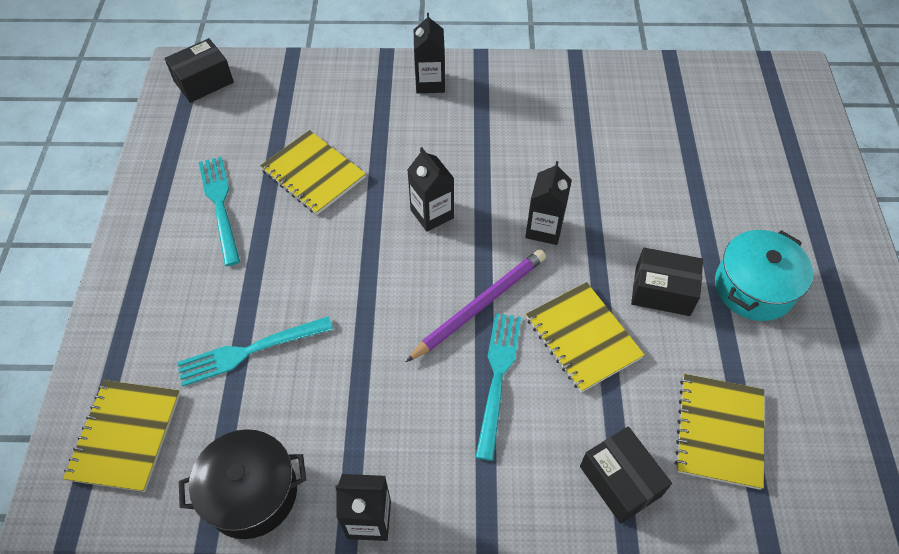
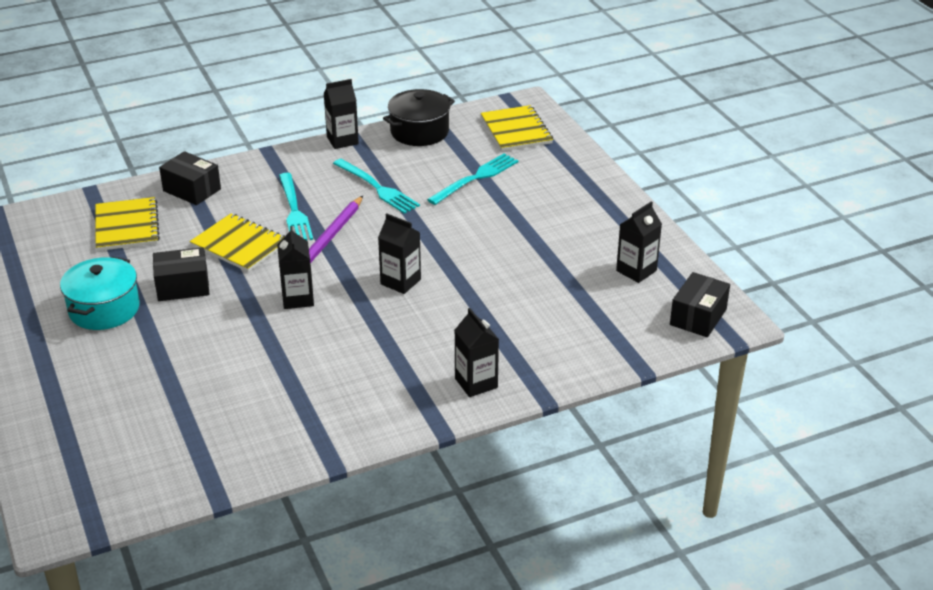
camera: 155 degrees right, 20 degrees down
turquoise fork [199,157,240,266] -> turquoise fork moved to [333,159,420,214]
yellow notebook [260,130,366,215] -> none
none -> black carton [616,202,662,283]

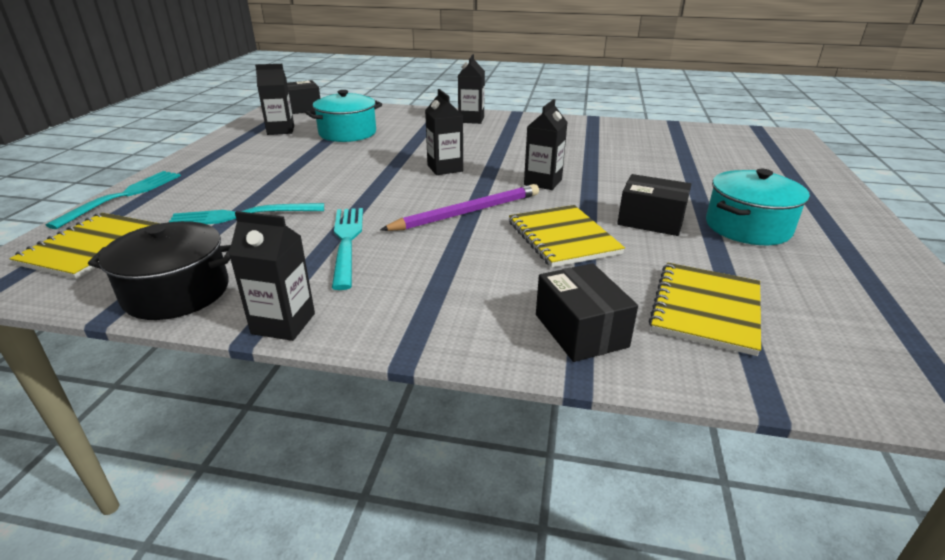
camera: 145 degrees left, 5 degrees down
turquoise fork [279,173,313,240] -> turquoise fork moved to [46,171,181,229]
none -> turquoise pot [306,90,382,142]

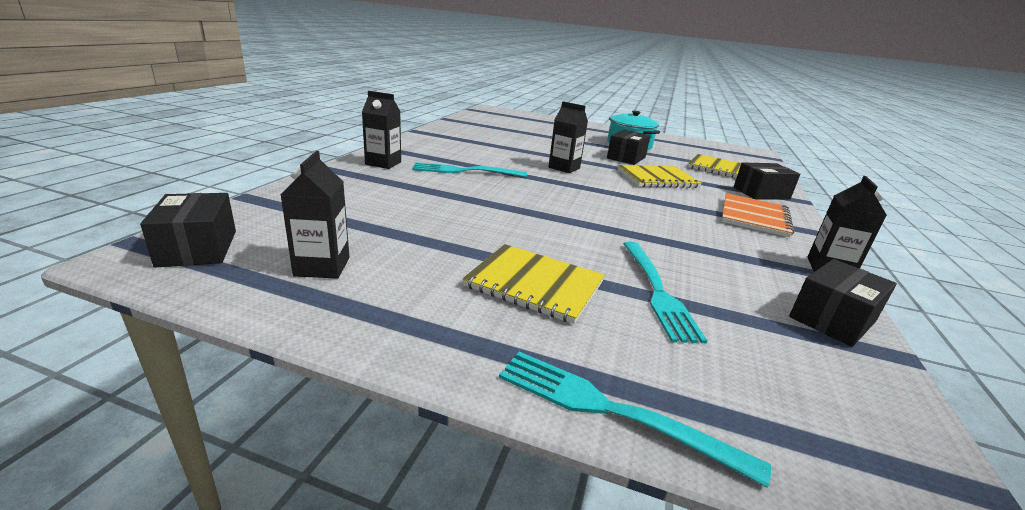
camera: 85 degrees left, 5 degrees down
yellow notebook [9,213,161,279] -> yellow notebook moved to [462,244,605,324]
black pot [88,221,231,320] -> black box [789,259,897,347]
turquoise pot [306,90,382,142] -> none
turquoise fork [332,208,363,290] -> turquoise fork moved to [412,162,527,177]
purple pencil [380,184,539,231] -> none
black carton [425,89,463,175] -> none
none -> orange notebook [722,193,794,238]

